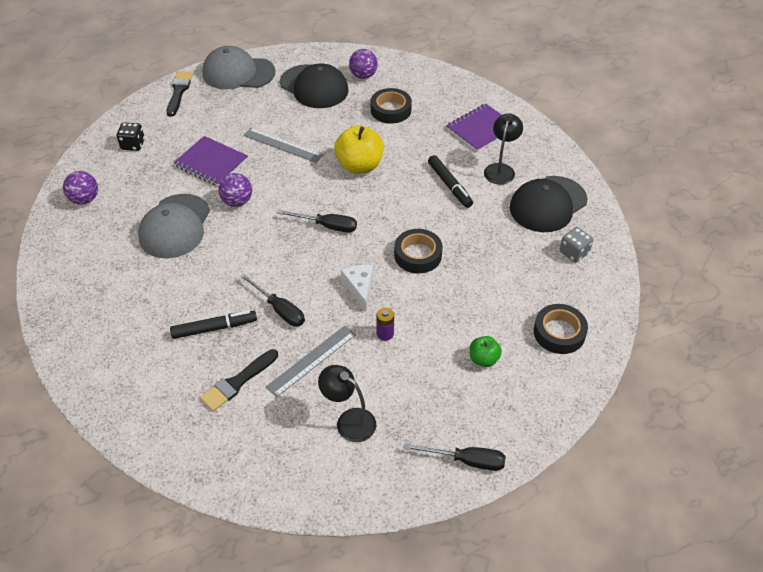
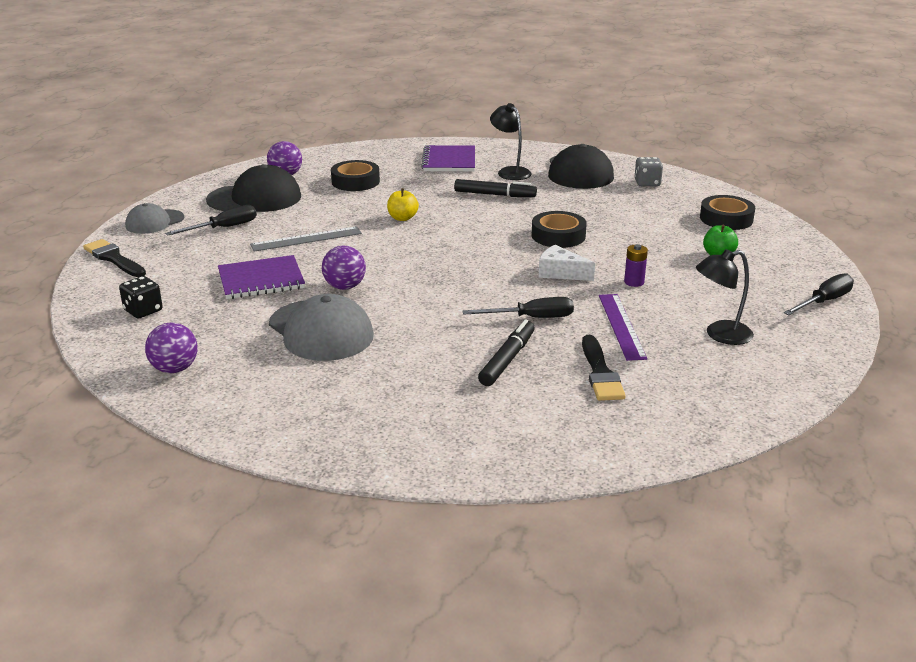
camera: 50 degrees left, 20 degrees down
grey cap [202,46,275,89] -> grey cap [125,203,184,234], size x0.60
grey ruler [266,326,356,397] -> purple ruler [599,294,647,361]
black screwdriver [277,210,357,233] -> black screwdriver moved to [165,205,257,236]
yellow apple [334,125,384,174] -> yellow apple [387,188,419,221], size x0.54

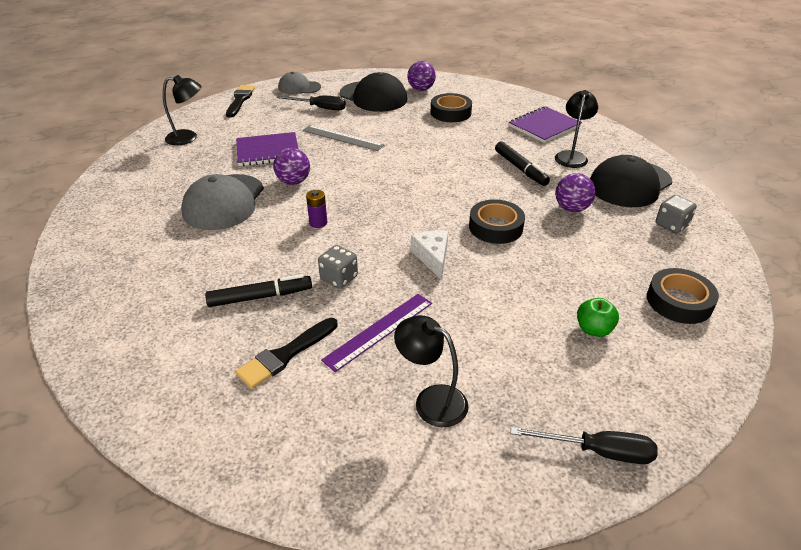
camera: 50 degrees right, 10 degrees up
black dice [119,276,163,318] -> black lamp [163,75,201,145]
purple ball [145,323,197,373] -> purple ball moved to [556,173,596,212]
purple notebook [218,255,305,299] -> purple notebook turned 45 degrees counterclockwise [236,132,299,166]
yellow apple [387,188,419,221] -> none
black screwdriver [462,297,574,318] -> grey dice [318,245,358,288]
purple battery [624,244,648,287] -> purple battery moved to [306,190,327,228]

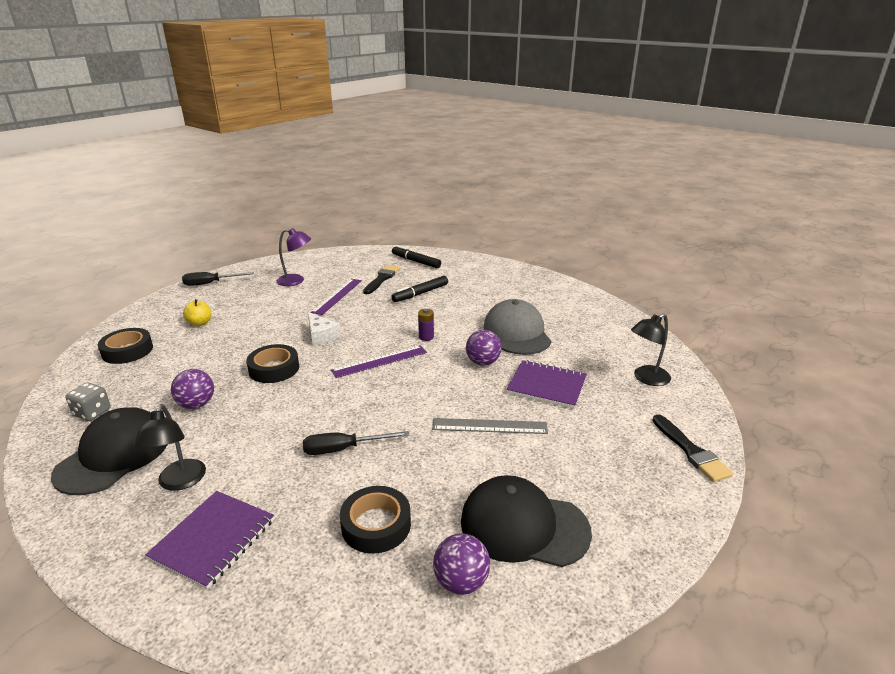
camera: 155 degrees right, 10 degrees down
purple notebook [236,132,299,166] -> purple notebook turned 60 degrees clockwise [506,360,587,409]
black screwdriver [277,96,346,110] -> black screwdriver moved to [303,431,409,455]
grey cap [278,72,321,94] -> none
grey dice [318,245,358,288] -> none
black lamp [394,315,469,427] -> purple lamp [277,228,311,286]
black marker [495,141,550,186] -> black marker moved to [392,245,441,268]
green apple [577,298,619,337] -> yellow apple [183,299,211,326]
none -> purple ruler [331,345,427,378]

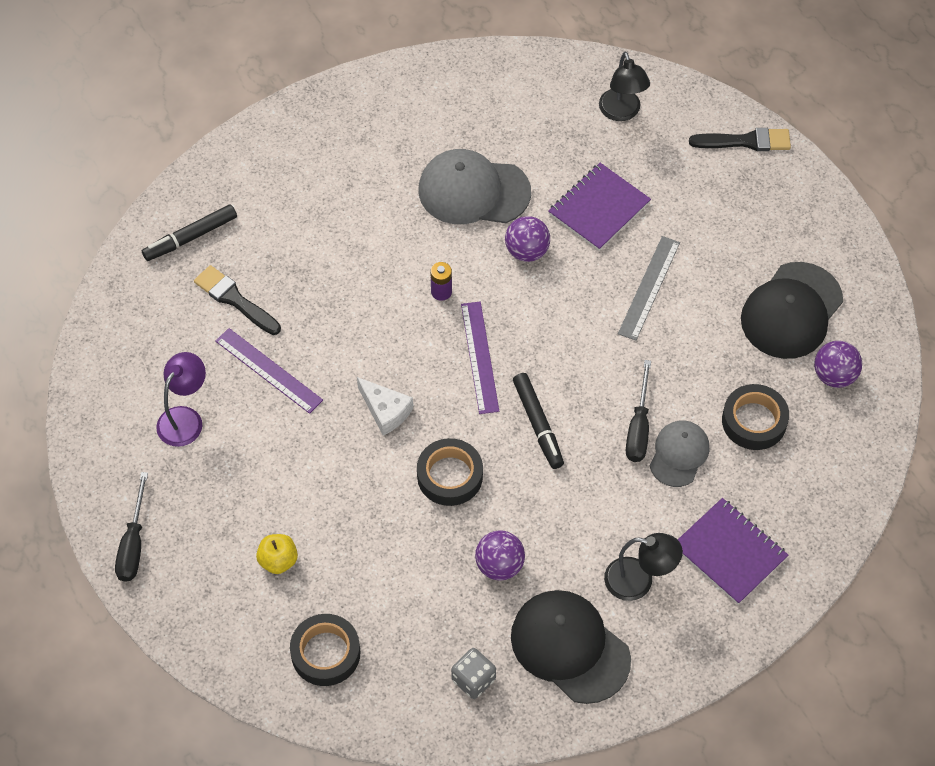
camera: 70 degrees left, 30 degrees up
white cheese [308,312,340,346] -> white cheese turned 60 degrees clockwise [357,377,413,435]
black marker [391,276,448,302] -> black marker moved to [513,373,564,469]
none -> grey cap [650,420,710,487]

